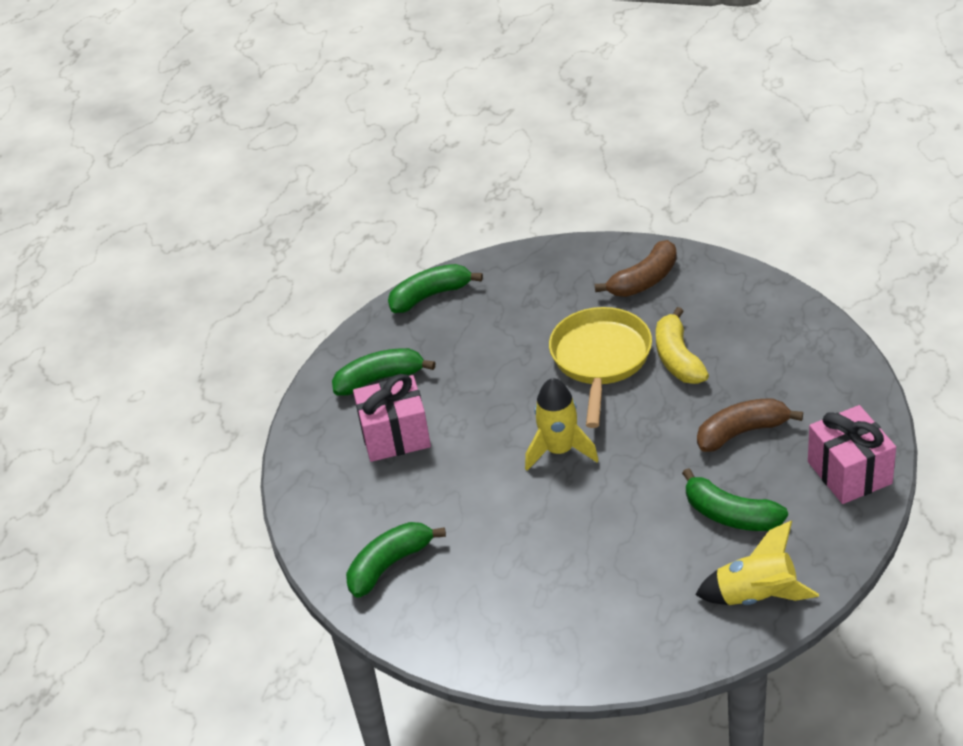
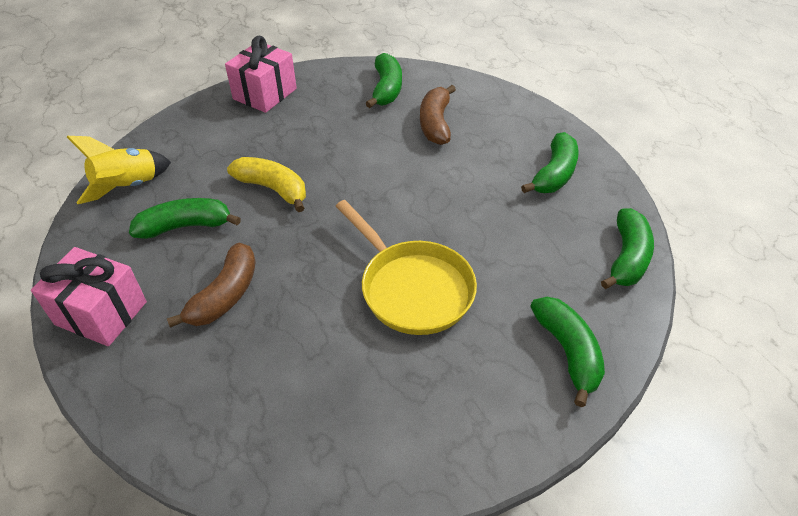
camera: 130 degrees right, 5 degrees up
pink gift [353,374,431,462] -> pink gift moved to [225,35,297,113]
yellow rocket [525,378,599,471] -> none
brown banana [595,240,677,297] -> brown banana moved to [420,85,456,145]
yellow banana [656,307,709,384] -> yellow banana moved to [227,157,306,212]
none -> green banana [530,297,605,407]

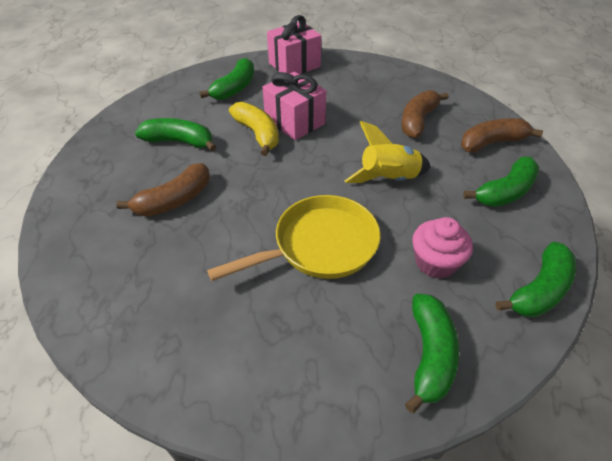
camera: 25 degrees right, 0 degrees up
pink gift [31,247,147,346] -> pink gift moved to [263,72,326,140]
yellow rocket [67,136,171,204] -> yellow rocket moved to [345,121,431,183]
yellow pan [336,200,477,335] -> yellow pan turned 105 degrees counterclockwise [207,195,380,281]
green banana [366,53,402,108] -> green banana moved to [199,58,254,100]
none -> pink cupcake [412,217,473,279]
none -> brown banana [461,118,543,153]

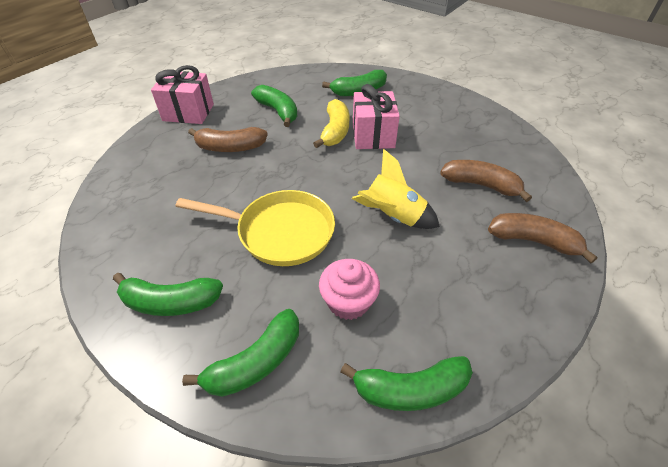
camera: 40 degrees right, 0 degrees up
pink gift [267,15,321,74] -> pink gift moved to [151,65,214,124]
brown banana [401,90,449,138] -> brown banana turned 45 degrees clockwise [440,160,532,202]
green banana [463,157,539,207] -> green banana moved to [113,273,223,316]

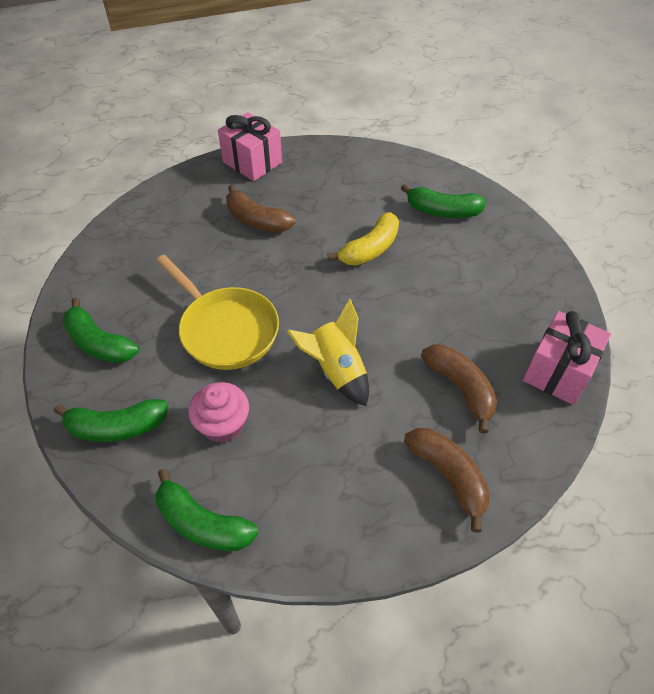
camera: 35 degrees right, 5 degrees up
green banana [251,85,297,127] -> none
pink gift [353,84,400,149] -> pink gift moved to [523,311,611,405]

